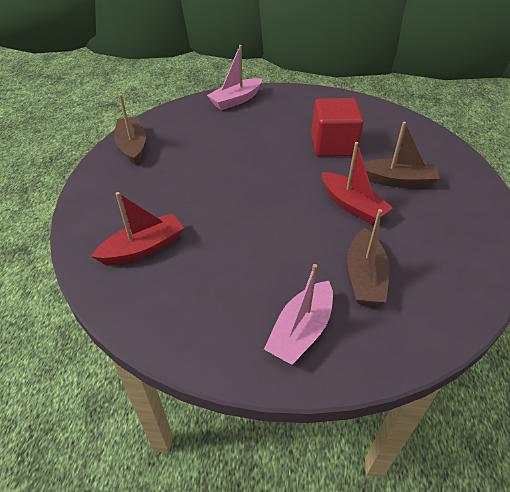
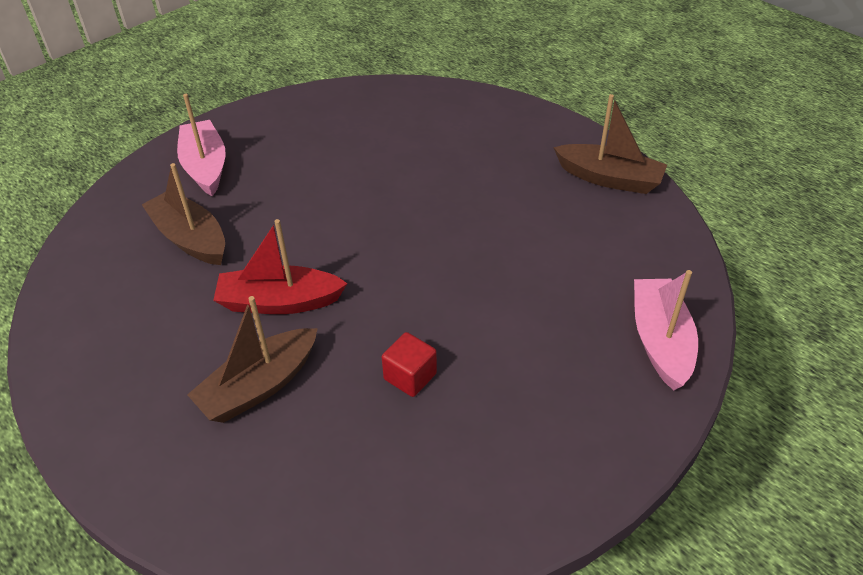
camera: 130 degrees right, 0 degrees up
red boat [91,192,184,265] -> none
red cube [311,98,364,157] -> red cube [382,332,437,397], size x0.49

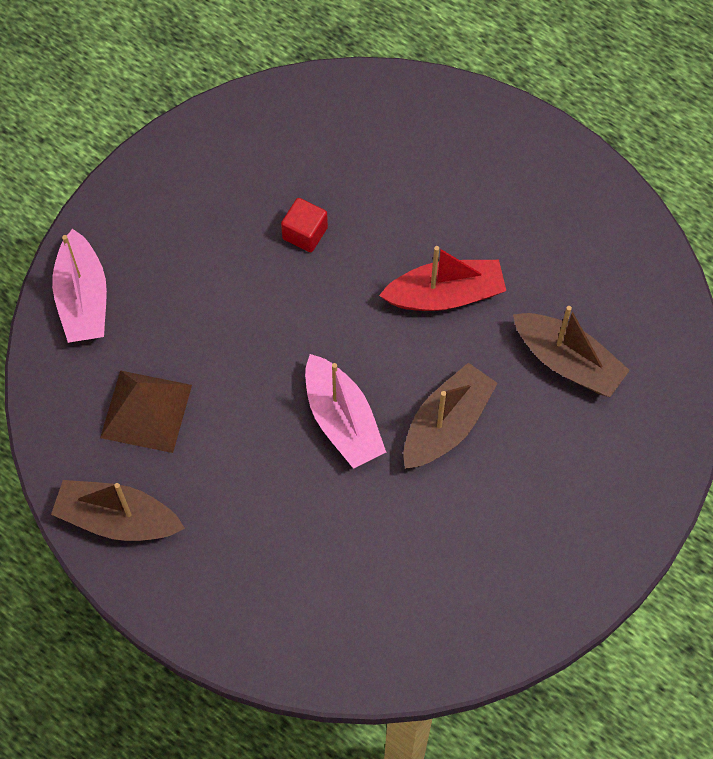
camera: 170 degrees right, 20 degrees up
pink boat [177,94,226,196] -> pink boat moved to [305,354,386,469]
brown boat [187,296,318,423] -> brown boat moved to [403,363,498,469]
none -> brown pyramid [100,370,192,453]

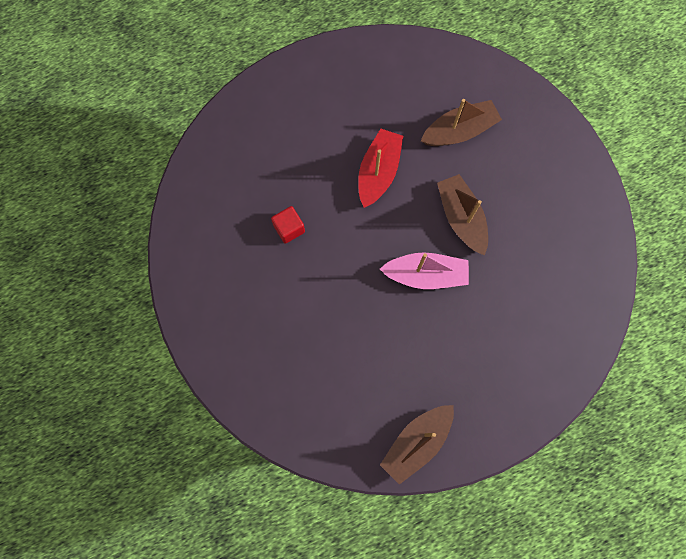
camera: 60 degrees left, 10 degrees up
pink boat [52,229,107,343] -> none
brown pyramid [100,370,192,453] -> none

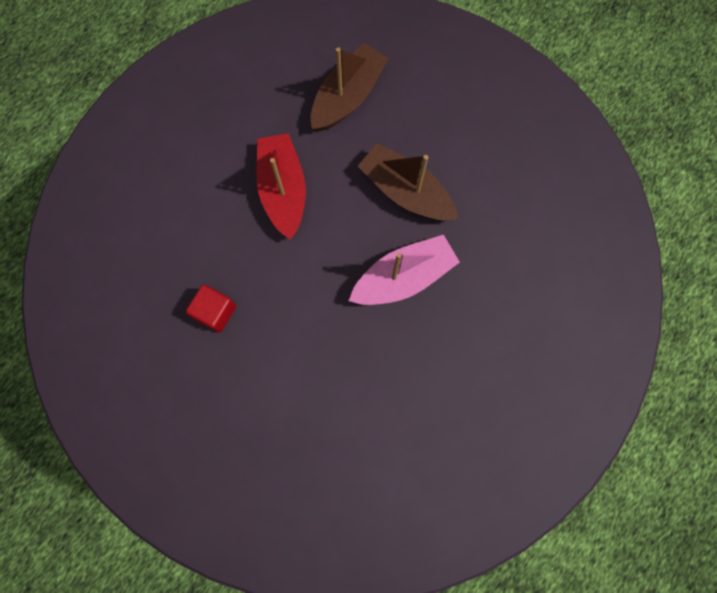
camera: 30 degrees left, 0 degrees up
brown boat [380,405,454,485] -> none

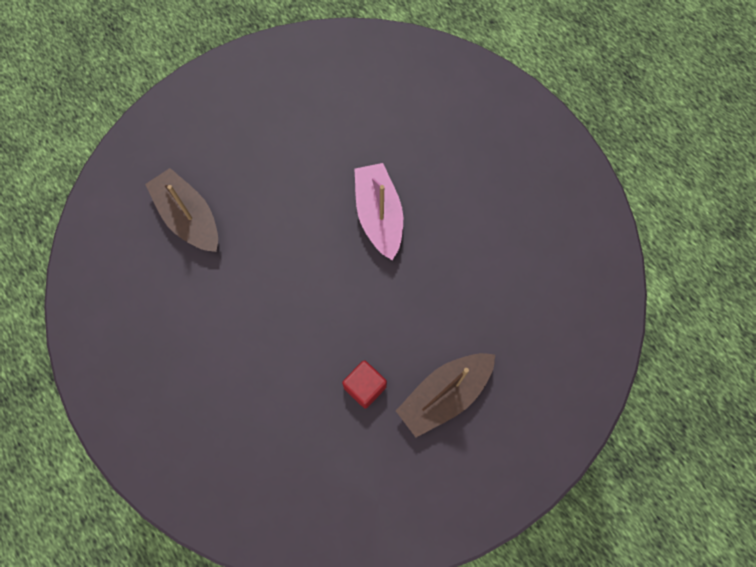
camera: 75 degrees left, 5 degrees down
red boat [257,133,306,240] -> none
brown boat [358,143,458,221] -> brown boat moved to [396,353,495,437]

